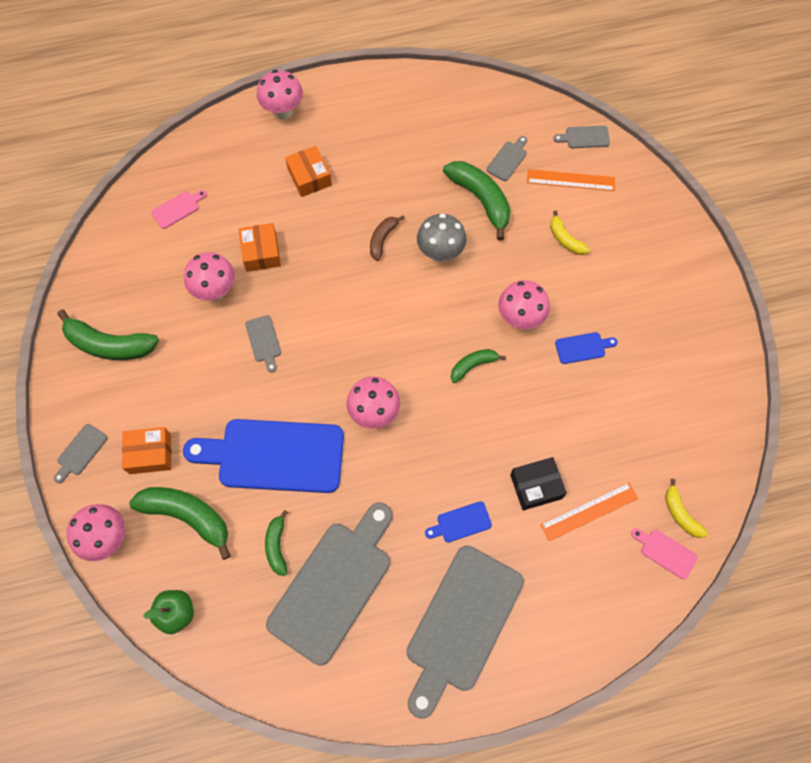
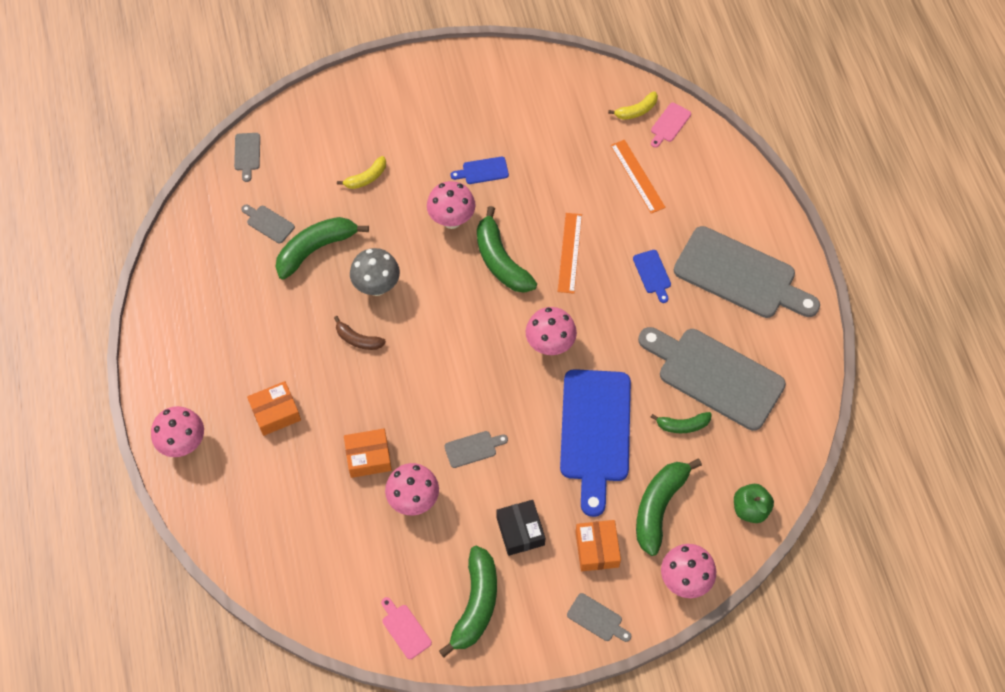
camera: 90 degrees left, 5 degrees down
pink cutting board [151,190,207,229] -> pink cutting board moved to [381,597,432,659]
green banana [451,349,506,383] -> green banana [477,206,537,293], size x1.80
black box [510,457,567,511] -> black box moved to [496,500,545,556]
orange ruler [527,169,615,191] -> orange ruler moved to [558,213,582,294]
blue cutting board [555,332,618,364] -> blue cutting board turned 90 degrees counterclockwise [451,157,509,184]

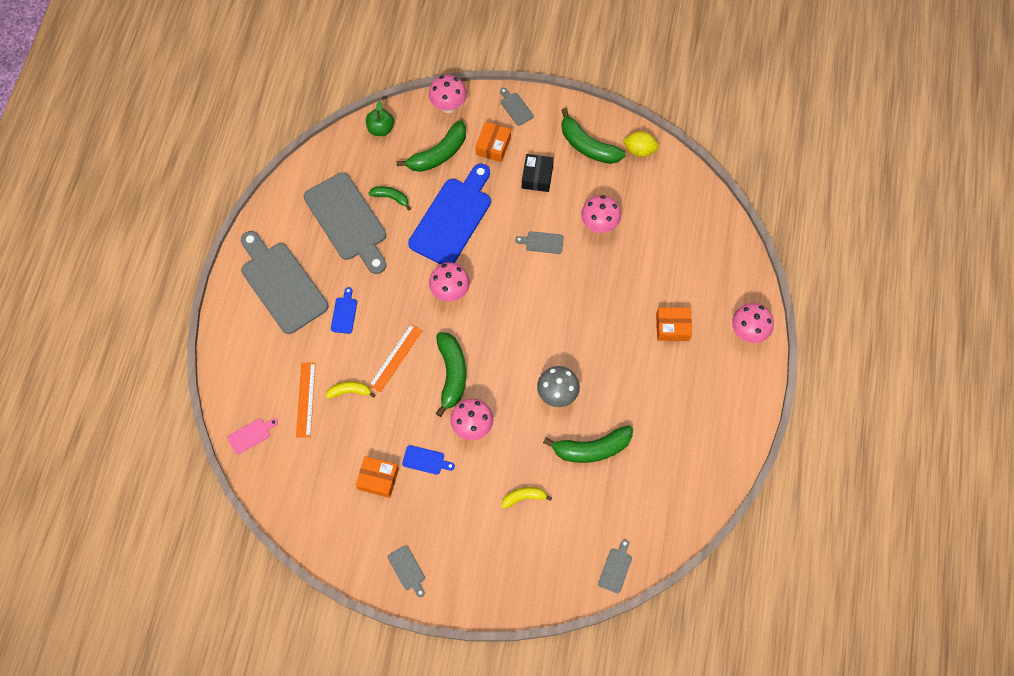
camera: 155 degrees left, 5 degrees up
grey cutting board [241,205,295,243] -> grey cutting board moved to [388,545,425,598]
brown banana [334,316,386,350] -> none
orange box [344,429,392,478] -> orange box moved to [356,456,399,498]
pink cutting board [381,597,432,659] -> yellow lemon [623,131,659,157]
green banana [439,546,497,657] -> green banana turned 90 degrees counterclockwise [561,108,626,164]
yellow banana [608,91,658,120] -> yellow banana moved to [326,381,375,398]

